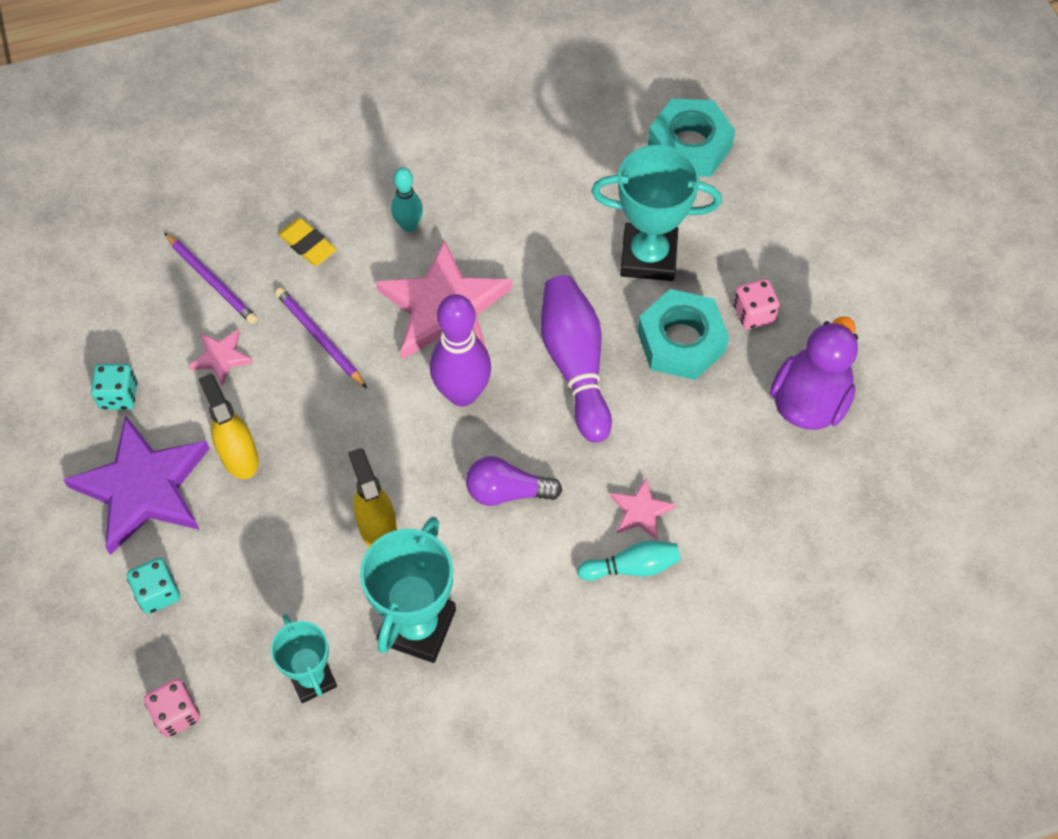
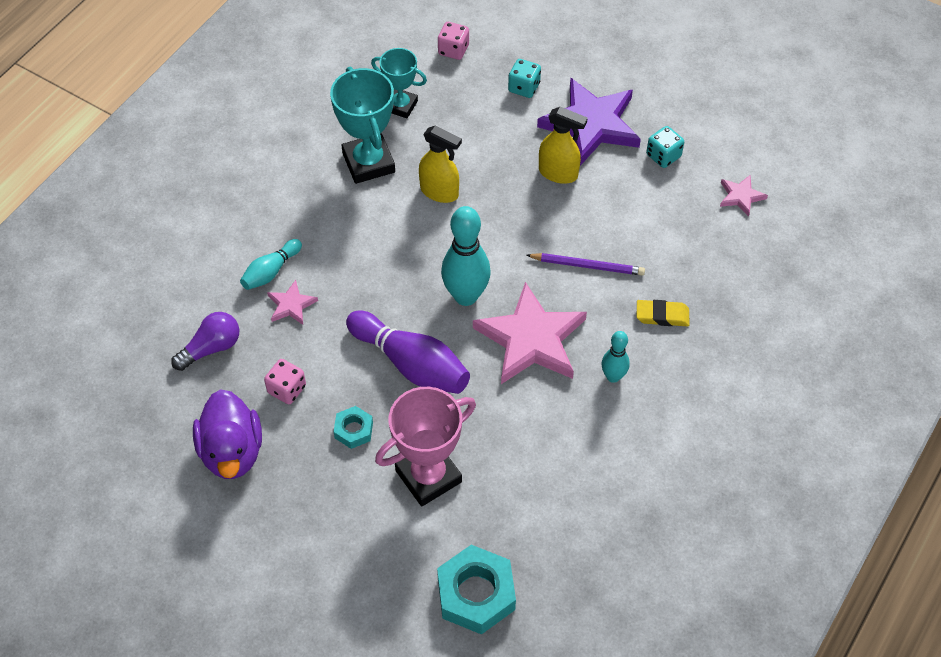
camera: 140 degrees right, 5 degrees down
purple pencil [164,232,258,324] -> none
pink star [189,329,253,386] -> pink star moved to [720,175,768,217]
purple bowling pin [430,294,491,407] -> turquoise bowling pin [441,206,491,306]
purple light bulb [466,456,562,506] -> purple light bulb moved to [171,312,239,371]
turquoise trophy [591,145,722,281] -> pink trophy [375,387,476,506]
turquoise nut [637,289,729,380] -> turquoise nut [334,406,373,449], size x0.53
pink dice [733,279,780,329] -> pink dice moved to [264,359,306,404]

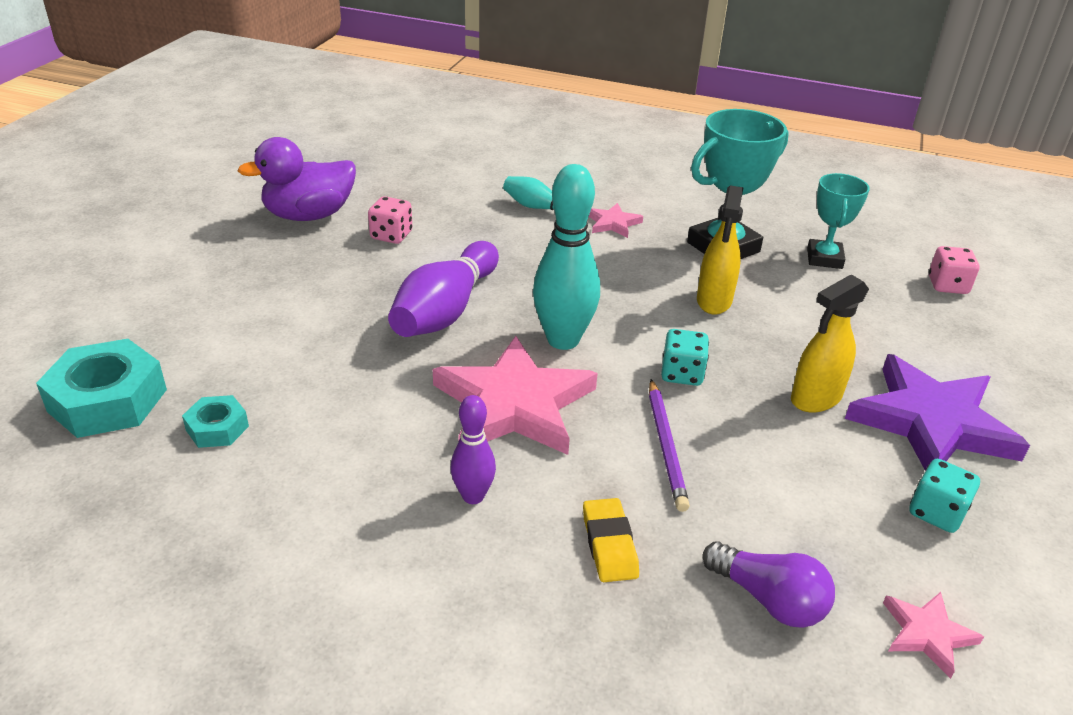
camera: 75 degrees right, 20 degrees down
purple light bulb [171,312,239,371] -> purple light bulb moved to [702,542,835,628]
pink star [267,280,318,325] -> pink star moved to [589,203,643,238]
turquoise nut [334,406,373,449] -> turquoise nut moved to [182,395,249,448]
pink trophy [375,387,476,506] -> none
turquoise dice [508,59,541,98] -> turquoise dice moved to [661,329,709,386]
yellow spray bottle [539,107,588,184] -> yellow spray bottle turned 45 degrees clockwise [791,275,869,412]
turquoise bowling pin [601,331,630,383] -> purple bowling pin [450,395,496,504]

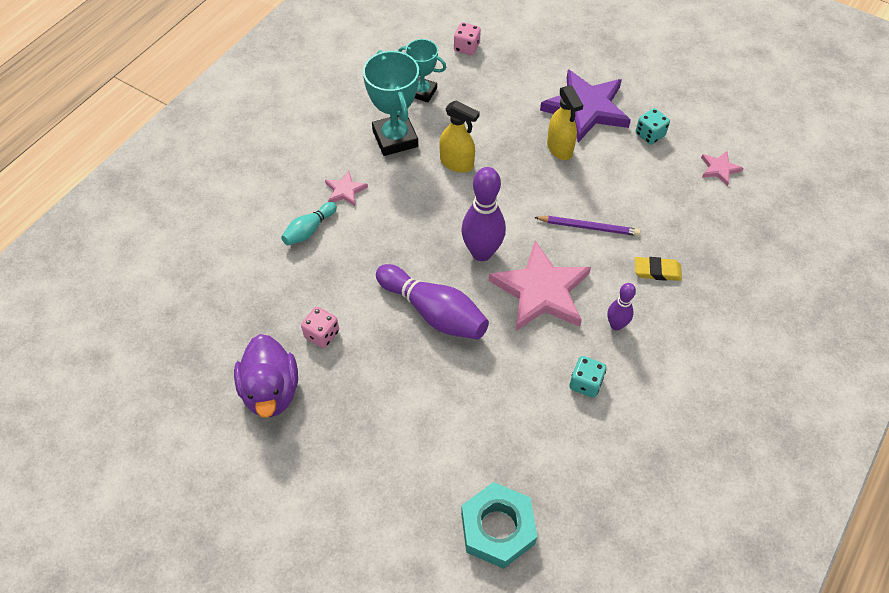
camera: 75 degrees left, 20 degrees up
turquoise nut [182,395,249,448] -> none
turquoise bowling pin [533,164,600,350] -> purple bowling pin [461,167,506,261]
turquoise dice [661,329,709,386] -> turquoise dice moved to [569,356,606,398]
purple light bulb [702,542,835,628] -> none

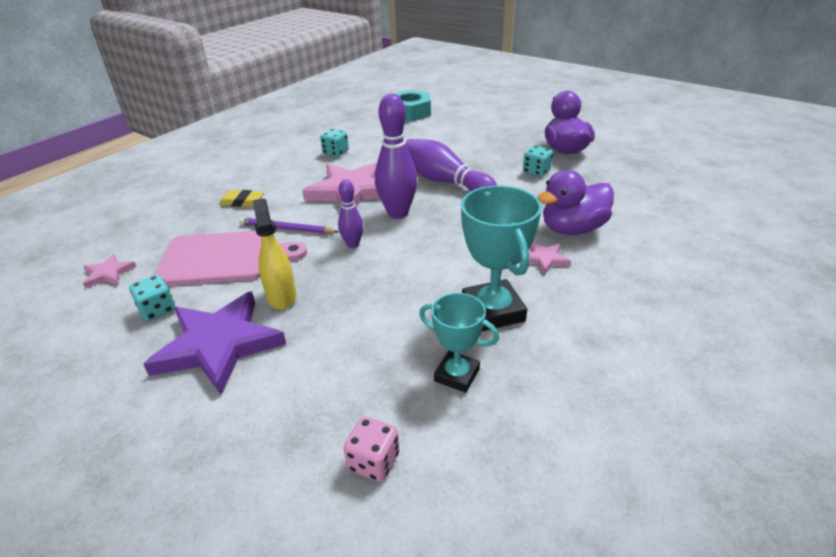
camera: 175 degrees left, 20 degrees down
turquoise bowling pin [281,202,337,245] -> purple duck [538,170,614,235]
pink dice [301,307,339,348] -> turquoise dice [523,146,553,177]
yellow spray bottle [440,100,480,173] -> none
purple bowling pin [607,283,636,330] -> purple bowling pin moved to [338,179,363,248]
none -> pink cutting board [154,231,307,286]

